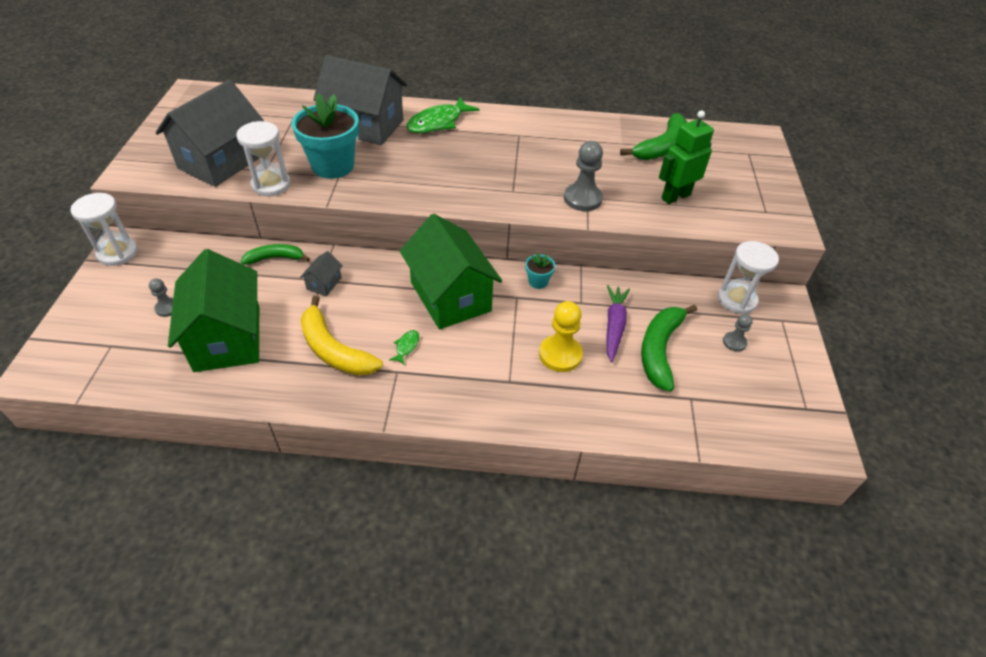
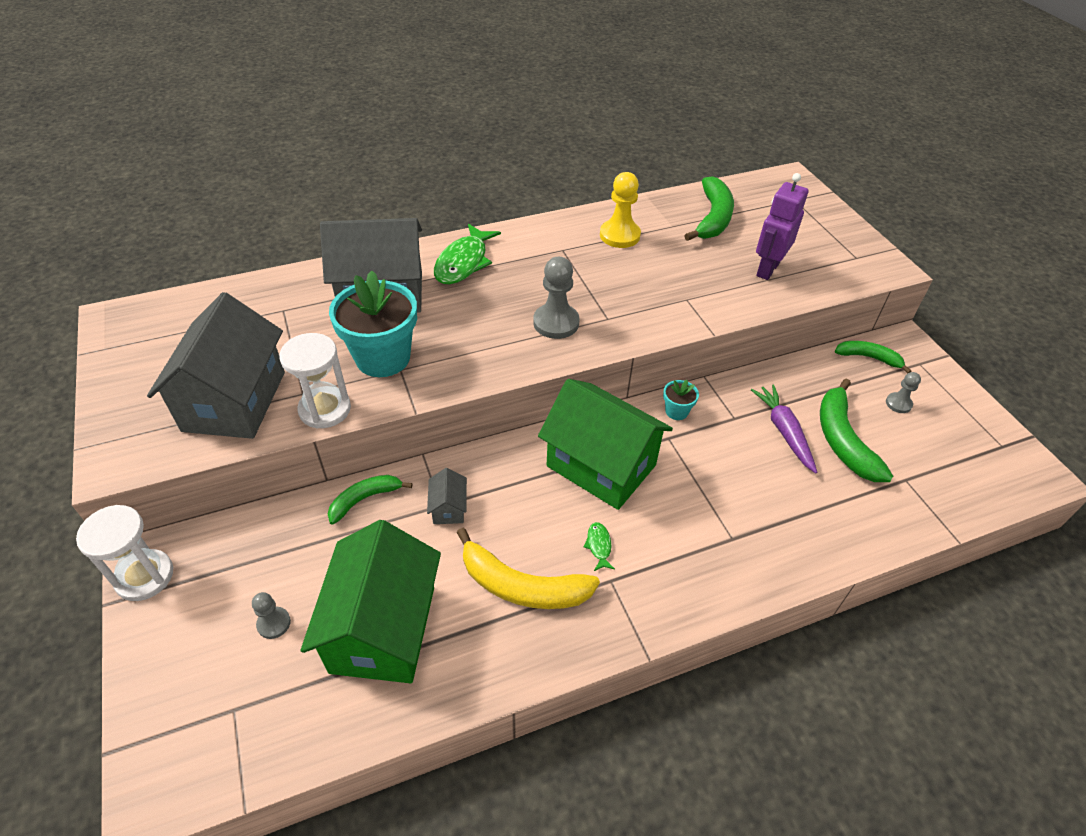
camera: 25 degrees left, 0 degrees up
green house [168,249,259,372] -> green house turned 45 degrees clockwise [301,520,441,683]
yellow pawn [539,301,583,372] -> yellow pawn moved to [600,172,641,248]
grey pawn [564,141,603,211] -> grey pawn moved to [533,257,580,339]
green robot [659,110,714,204] -> purple robot [756,173,808,280]
white hourglass [718,241,779,314] -> green banana [835,341,911,373]

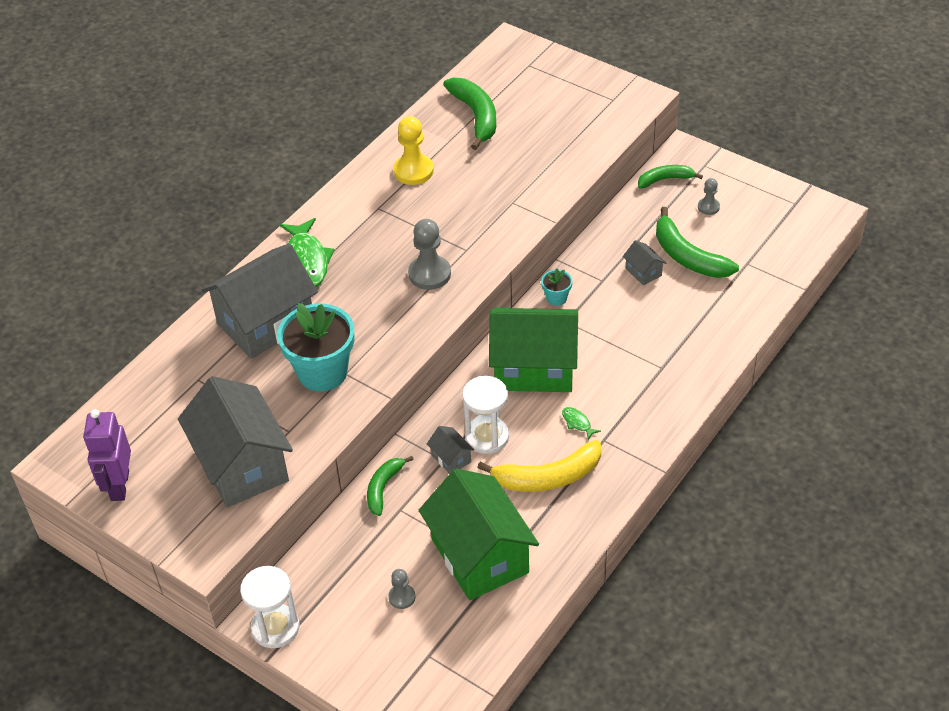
camera: 30 degrees left, 0 degrees up
white hourglass [279,333,351,429] -> white hourglass moved to [462,376,509,454]
purple carrot [751,384,817,473] -> grey house [623,240,666,285]
purple robot [756,173,808,280] -> purple robot moved to [83,409,131,501]

